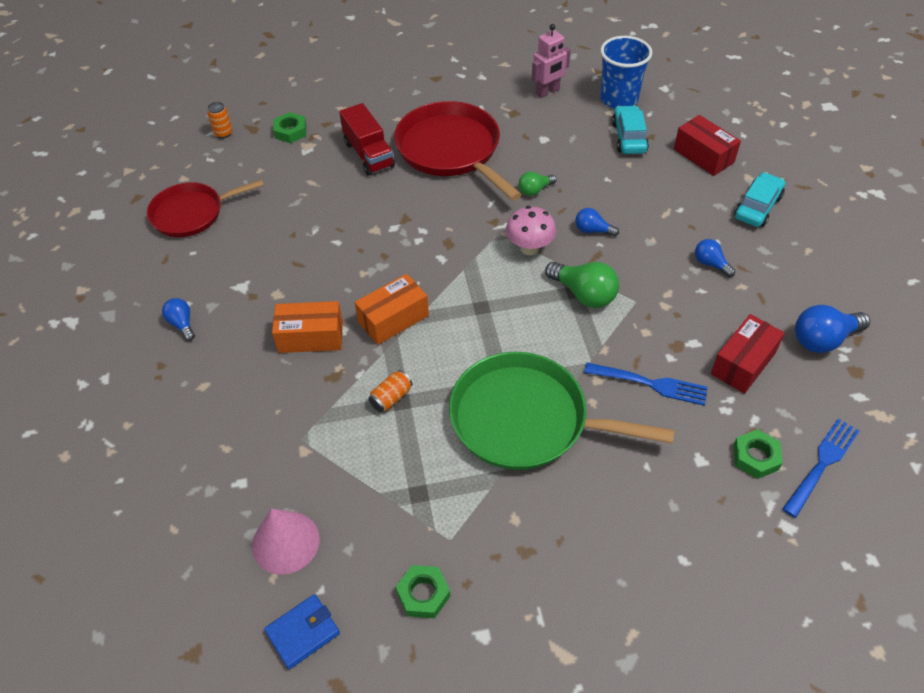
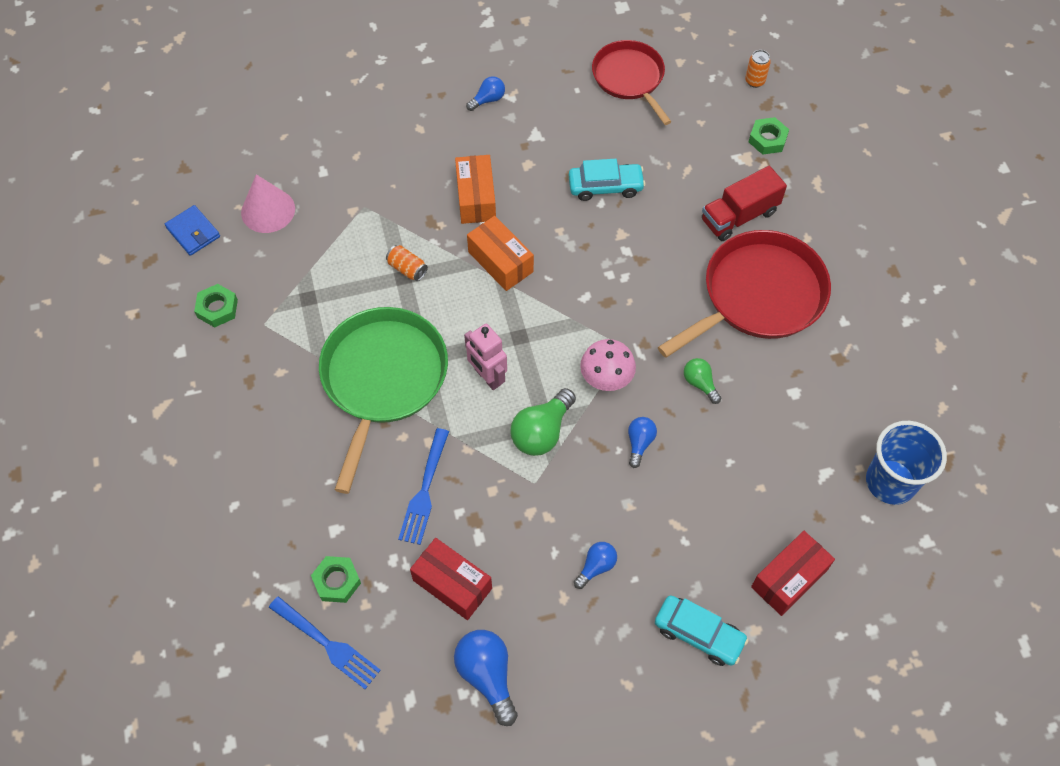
camera: 85 degrees right, 10 degrees up
pink robot [532,24,570,98] -> pink robot moved to [464,324,507,390]
turquoise car [612,105,649,154] -> turquoise car moved to [569,159,646,201]

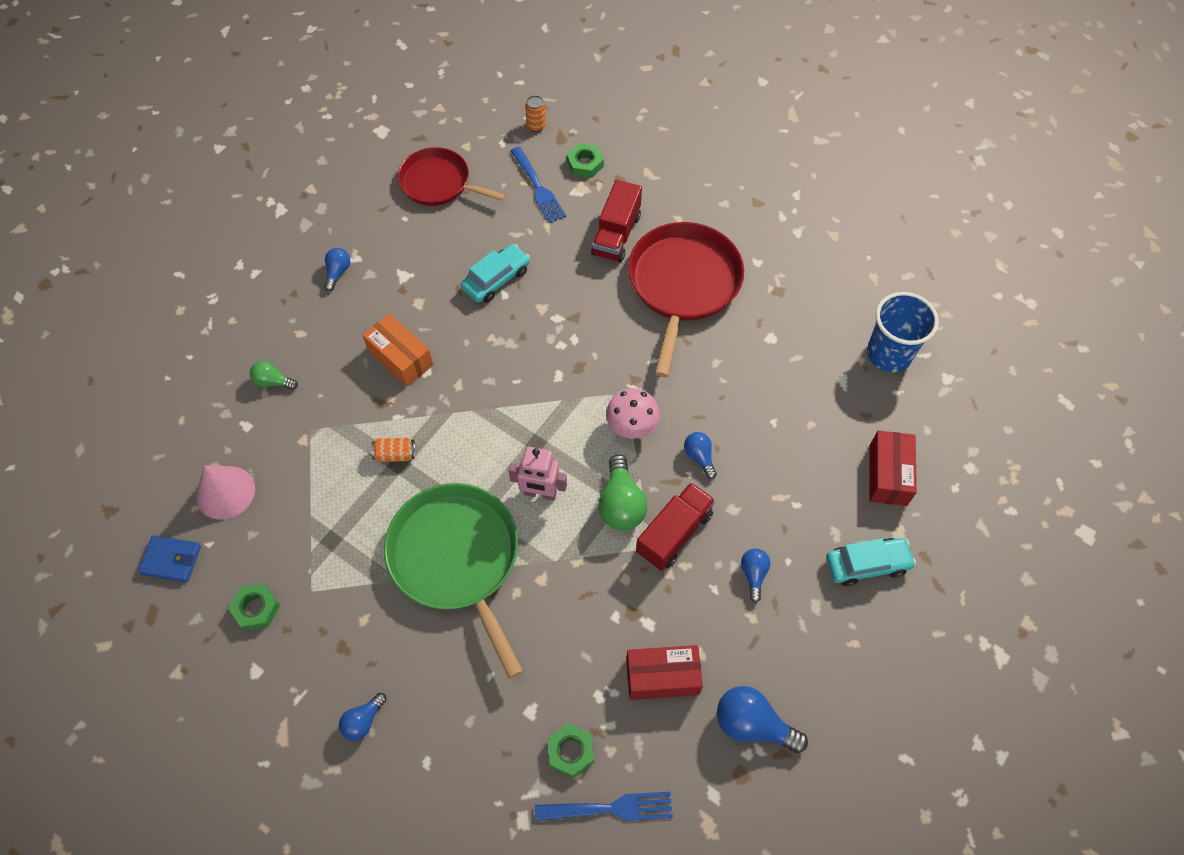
camera: 40 degrees left, 0 degrees up
blue fork [398,428,449,545] -> blue fork moved to [510,147,566,223]
orange box [467,216,534,291] -> none
green light bulb [684,358,721,404] -> green light bulb moved to [250,361,298,390]
none -> blue light bulb [339,693,387,741]
none -> red truck [636,482,716,571]

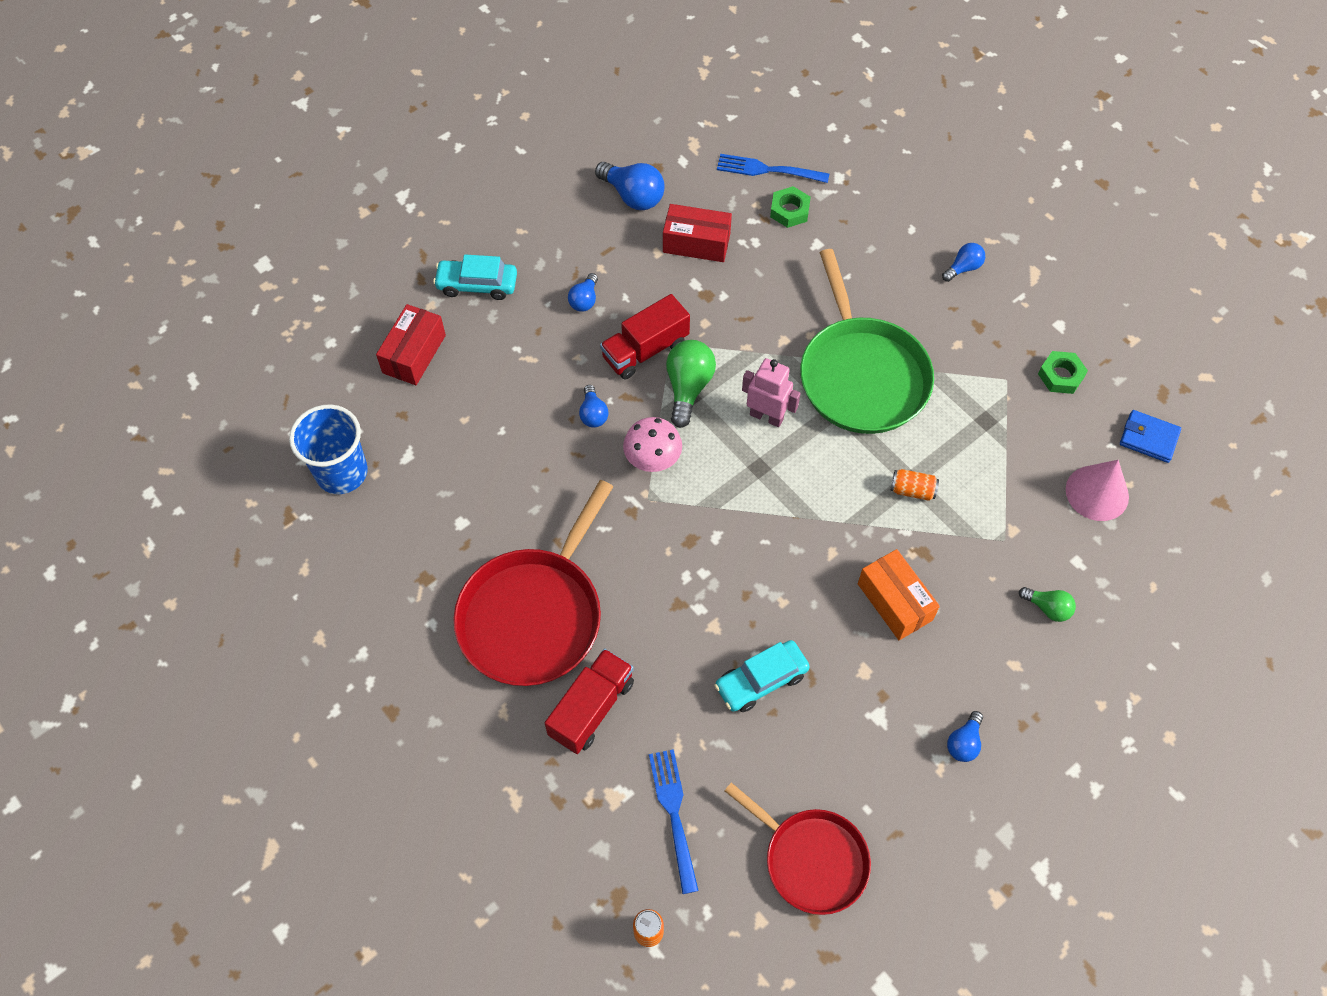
camera: 165 degrees left, 0 degrees up
green nut [567,143,604,178] -> none

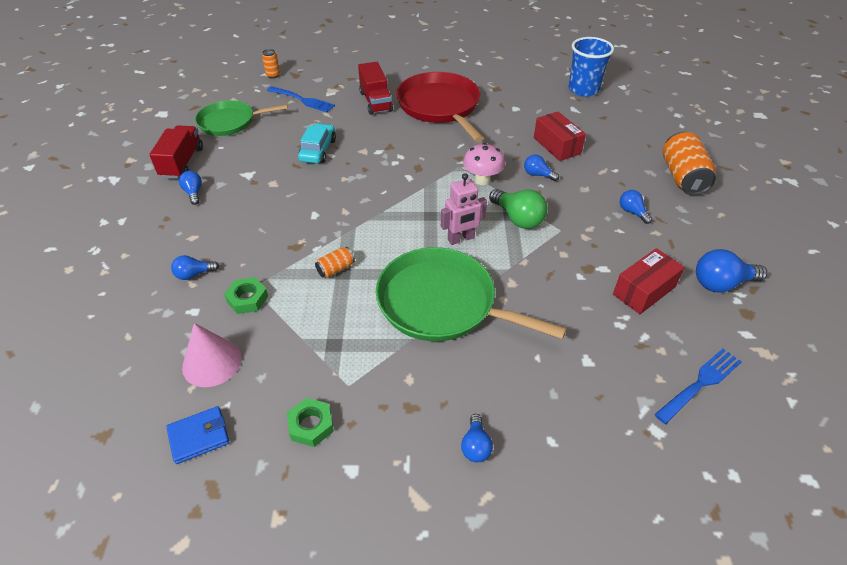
camera: 130 degrees right, 15 degrees down
red box [376,304,446,385] -> red box moved to [534,112,586,161]
turquoise car [433,255,517,300] -> orange can [663,132,716,195]
red truck [600,294,690,379] -> red truck moved to [149,125,203,179]
red pan [725,782,871,915] -> green pan [195,100,288,136]
green nut [770,186,811,228] -> green nut moved to [224,277,268,314]
orange box [858,549,940,640] -> none
green light bulb [1019,587,1076,622] -> blue light bulb [171,255,219,280]

